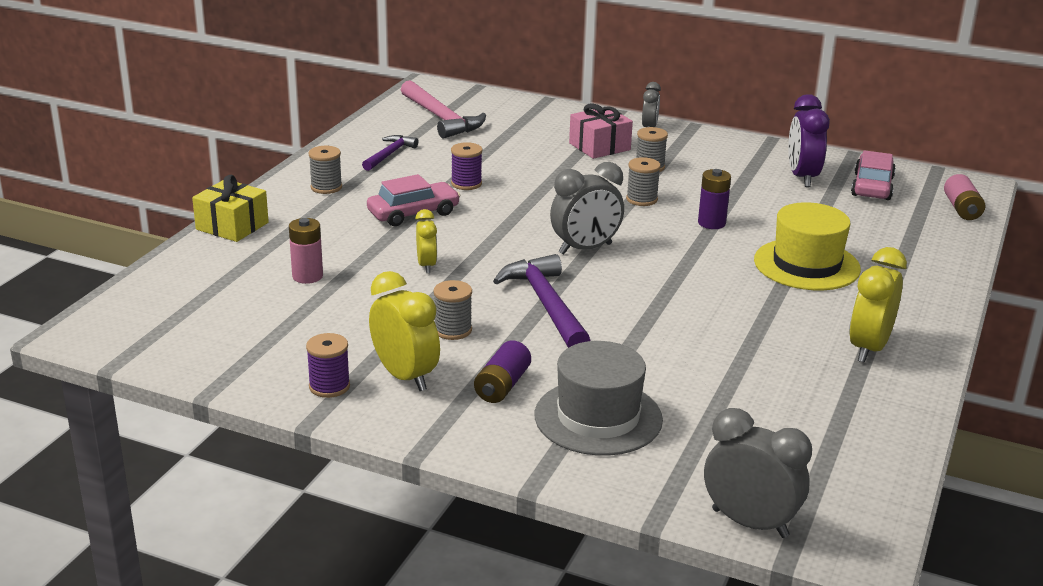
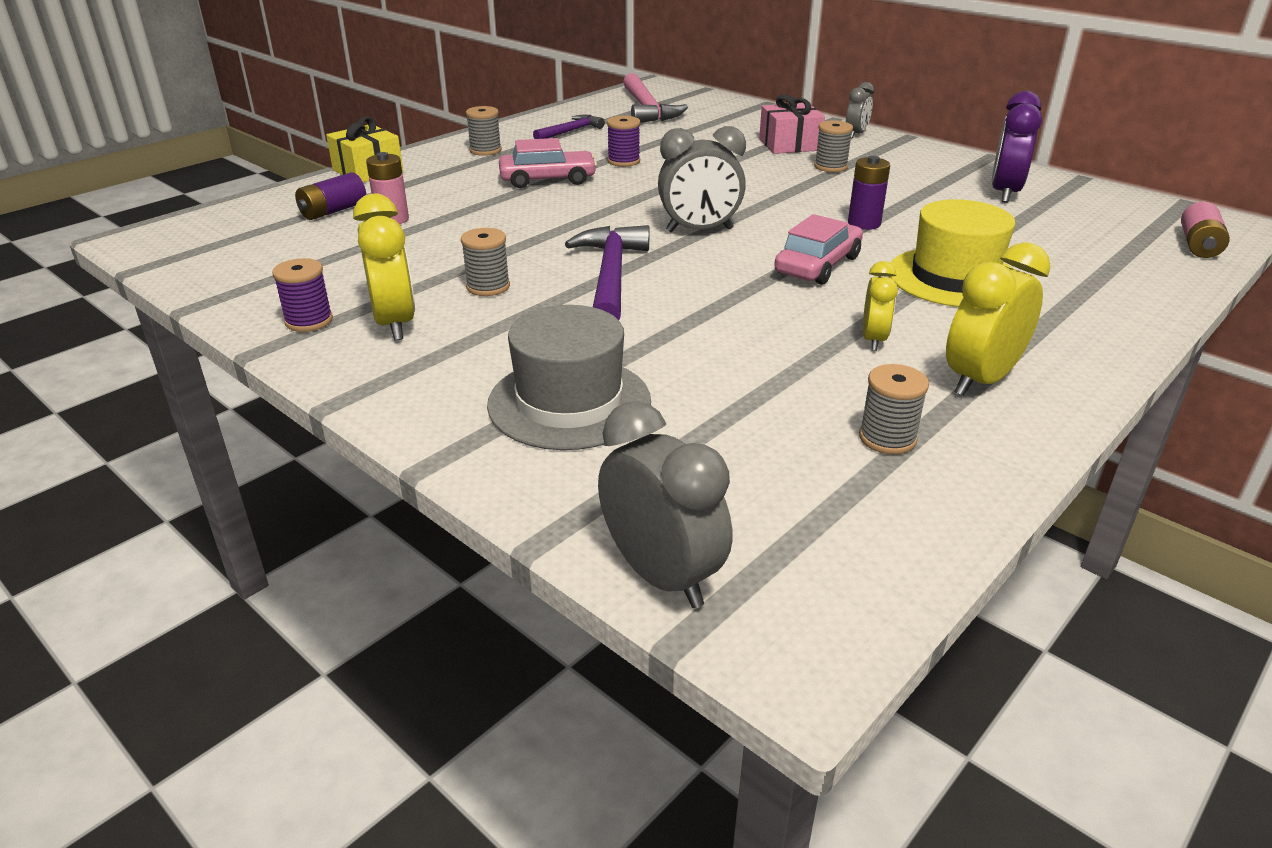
camera: 20 degrees right, 5 degrees up
yellow clock [415,209,437,273] -> yellow clock moved to [863,261,898,351]
purple battery [474,341,531,403] -> purple battery moved to [295,172,366,220]
grey spool [626,157,661,206] -> grey spool moved to [859,364,929,455]
pink car [851,150,896,200] -> pink car moved to [774,214,863,285]

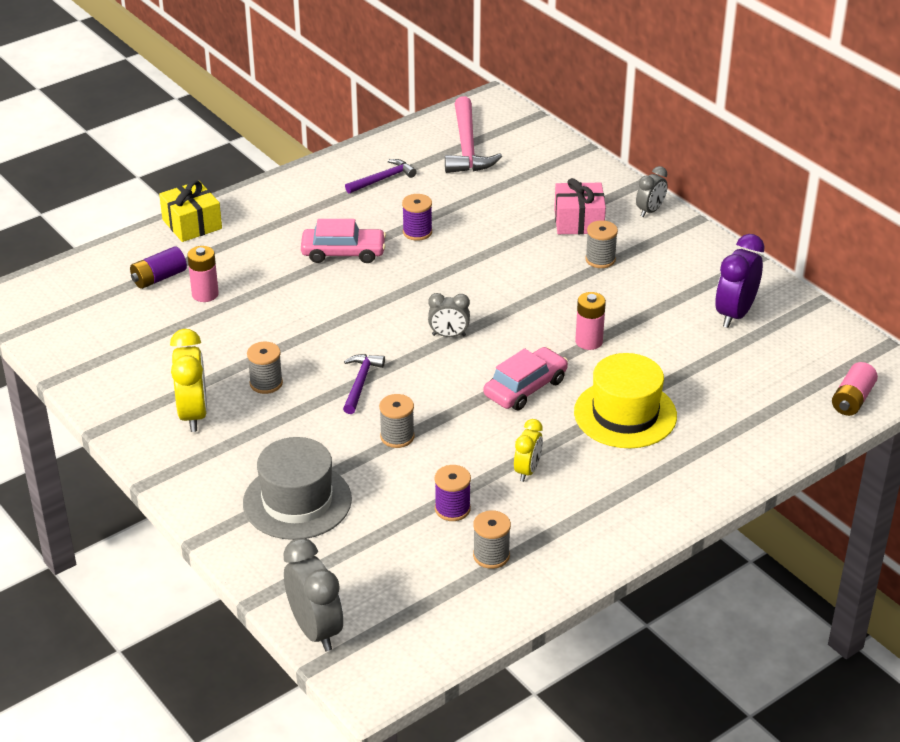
camera: 10 degrees right, 5 degrees up
purple spool [272,258,333,332] -> purple spool moved to [435,465,471,521]
grey spool [466,106,502,156] -> grey spool moved to [379,394,414,448]
purple hammer [565,225,649,320] -> purple hammer [343,354,385,414], size x0.59
grey clock [658,126,746,232] -> grey clock [428,293,470,337], size x0.60
purple battery [848,156,890,230] -> pink battery [575,292,606,350]
yellow clock [946,242,1050,396] -> none

